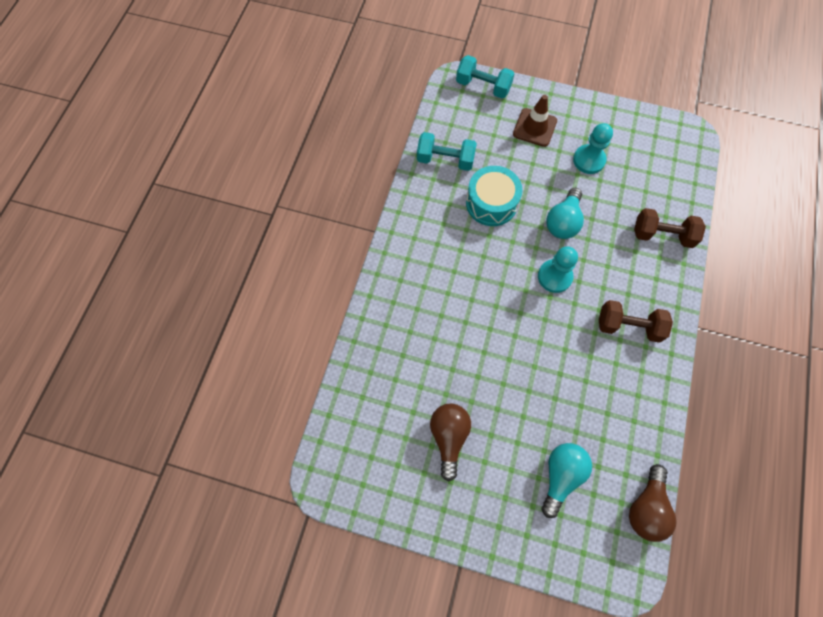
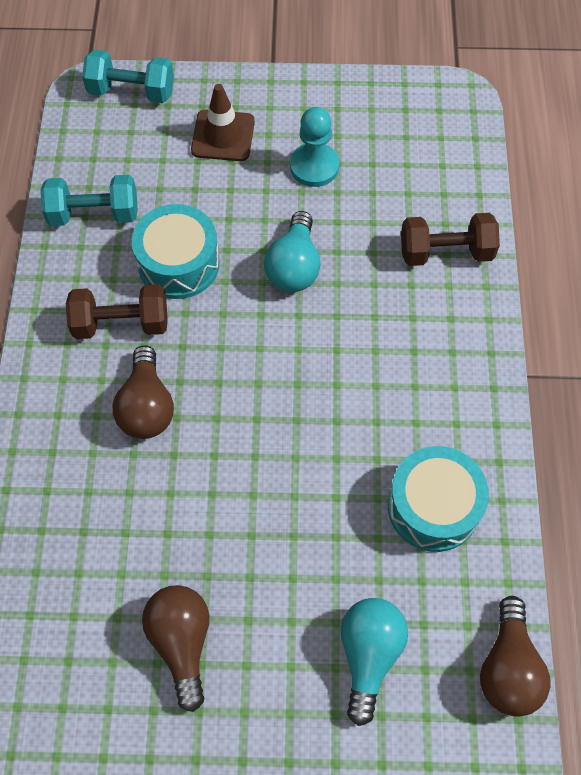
camera: 15 degrees left, 5 degrees down
turquoise pawn [538,246,578,293] -> none
brown dumbbell [599,300,673,343] -> brown dumbbell moved to [66,284,168,339]
none -> brown light bulb [113,345,174,439]
none -> turquoise drum [388,446,489,552]

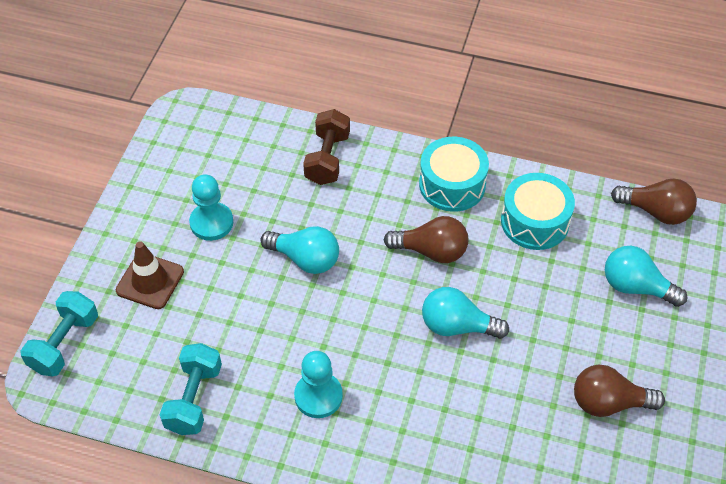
camera: 75 degrees left, 10 degrees down
brown dumbbell [66,284,168,339] -> turquoise pawn [294,351,343,418]
brown light bulb [113,345,174,439] -> brown light bulb moved to [384,216,468,263]
turquoise drum [132,204,220,299] -> turquoise drum moved to [419,137,489,212]
none -> turquoise light bulb [422,287,509,339]

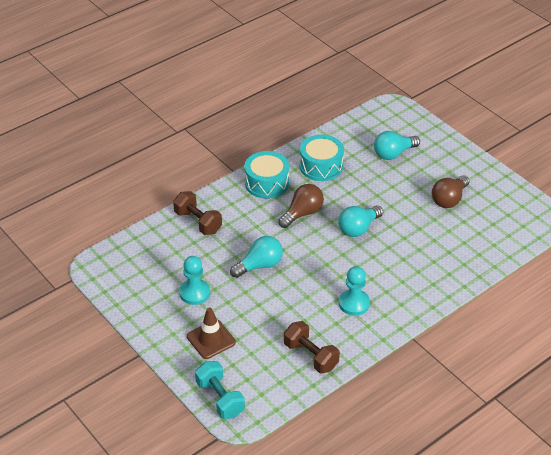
camera: 55 degrees left, 10 degrees down
turquoise dumbbell [160,343,222,435] -> brown dumbbell [284,321,340,374]
brown light bulb [611,179,697,225] -> none

